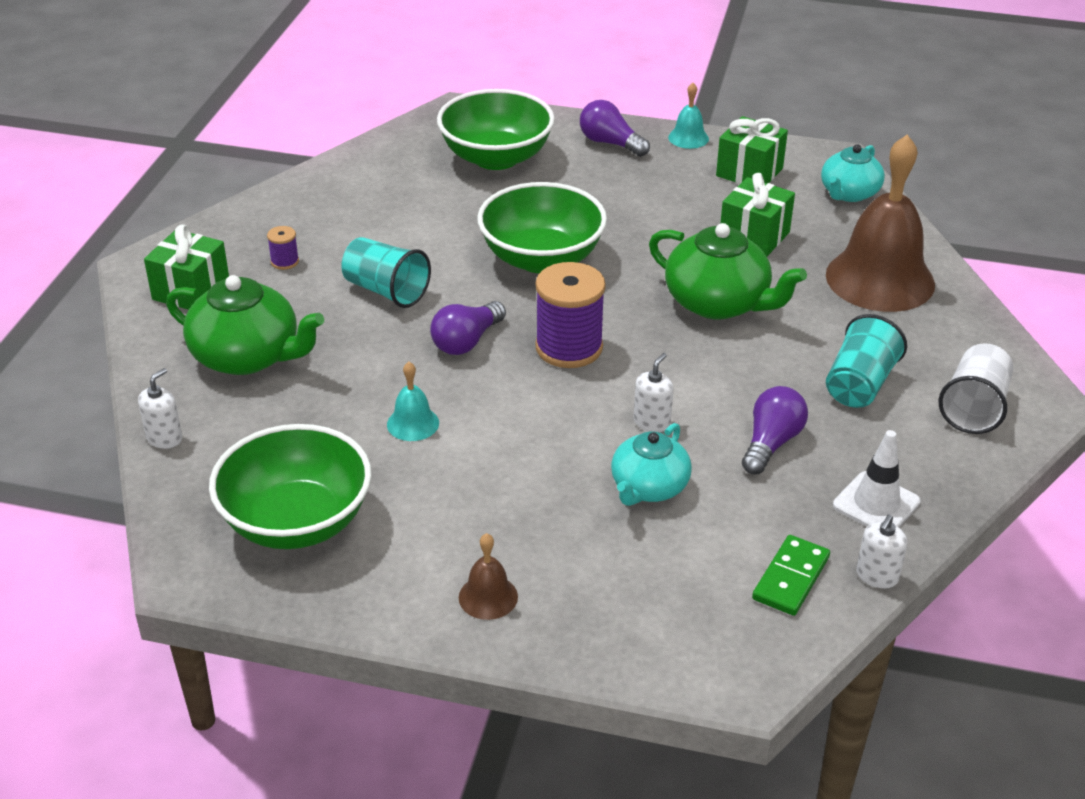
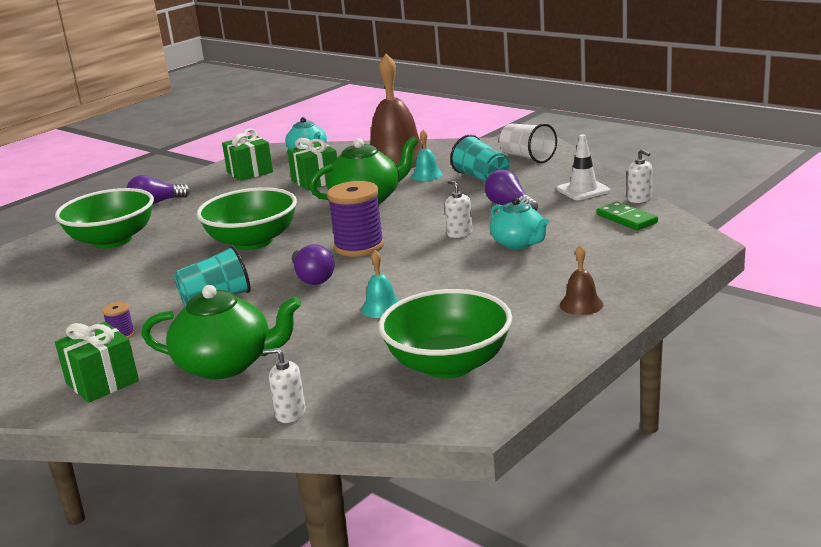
camera: 60 degrees left, 15 degrees down
white soap dispenser [138,368,182,449] -> white soap dispenser turned 45 degrees counterclockwise [263,348,306,423]
green teapot [166,275,324,375] -> green teapot turned 45 degrees clockwise [142,285,301,379]
turquoise bell [668,83,709,149] -> turquoise bell moved to [412,130,443,181]

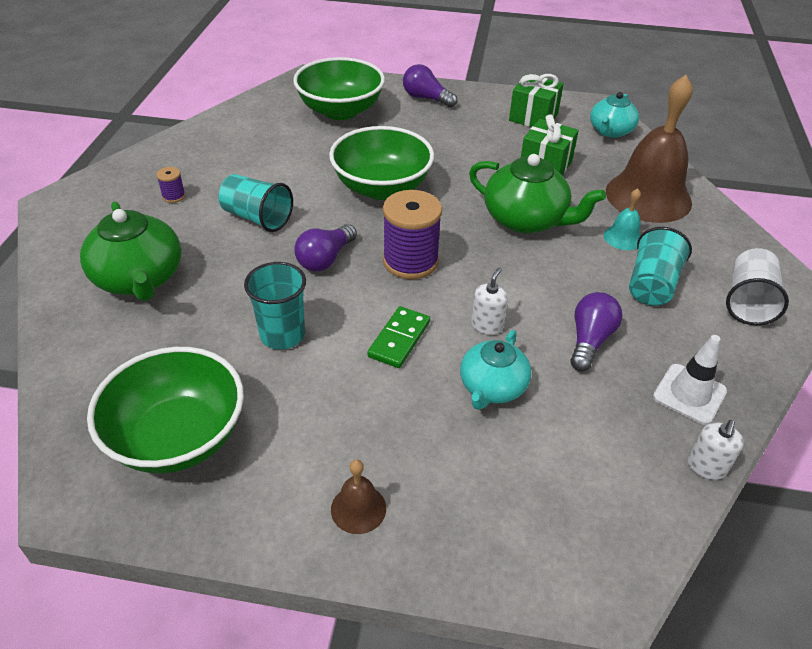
camera: 55 degrees right, 20 degrees up
green gift [55,322,139,403] -> none
white soap dispenser [263,348,306,423] -> none
turquoise bell [361,250,399,318] -> turquoise cup [244,262,306,350]
green domino [597,202,658,230] -> green domino moved to [367,306,430,368]

